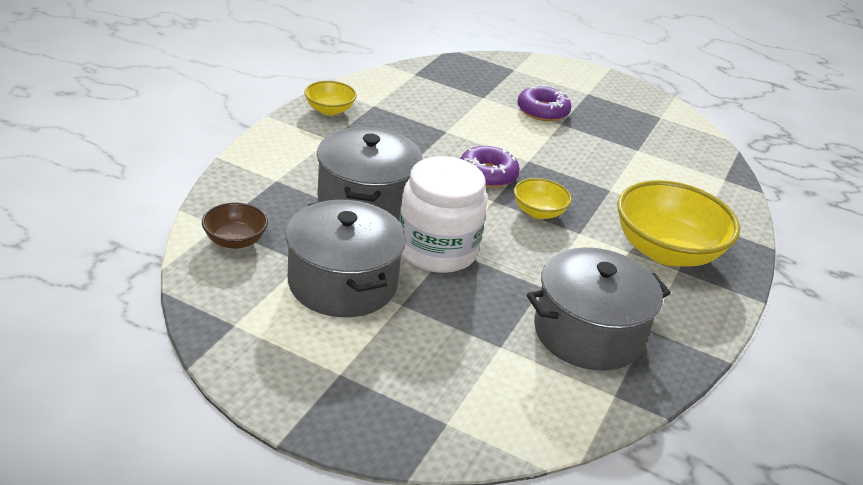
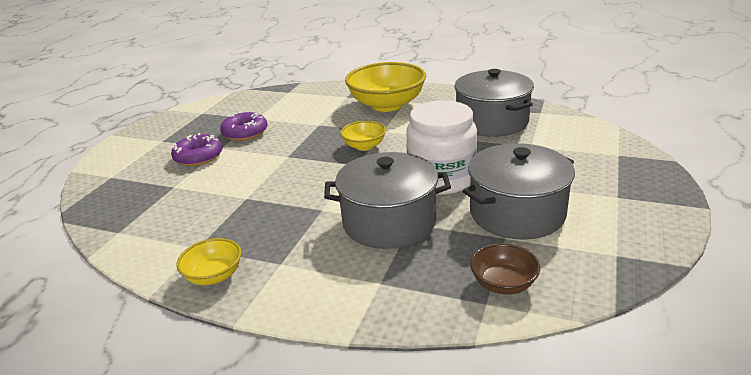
camera: 90 degrees left, 5 degrees down
purple donut [460,146,520,188] -> purple donut moved to [220,111,268,141]

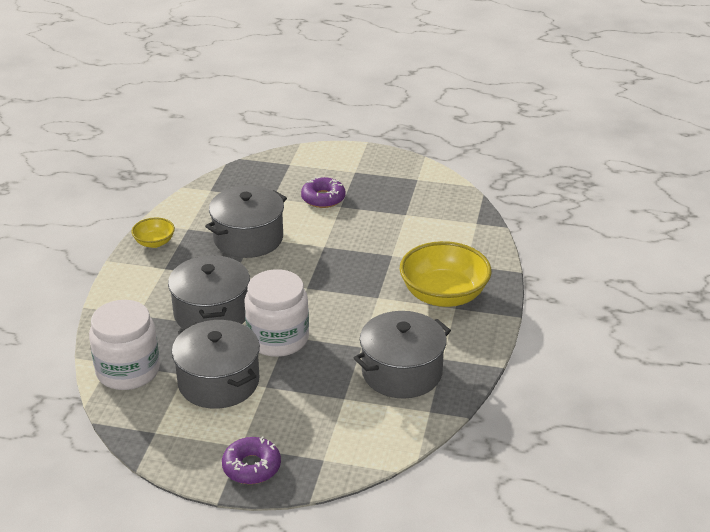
camera: 80 degrees right, 5 degrees up
purple donut [220,111,268,141] -> purple donut moved to [222,436,281,484]
yellow bowl [340,121,386,151] -> none
brown bowl [470,243,540,295] -> white jar [89,300,160,390]
none -> grey pot [205,186,287,258]

